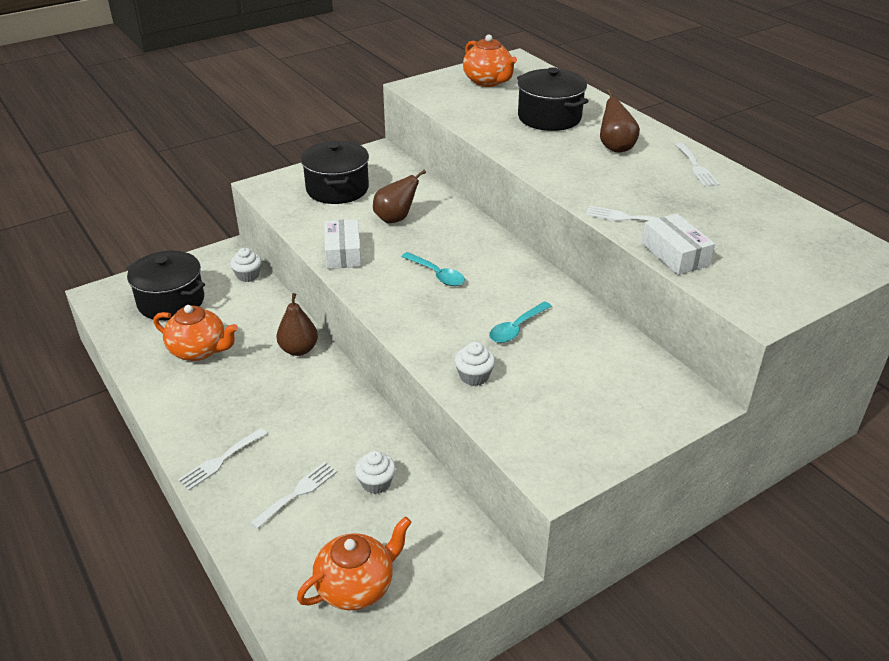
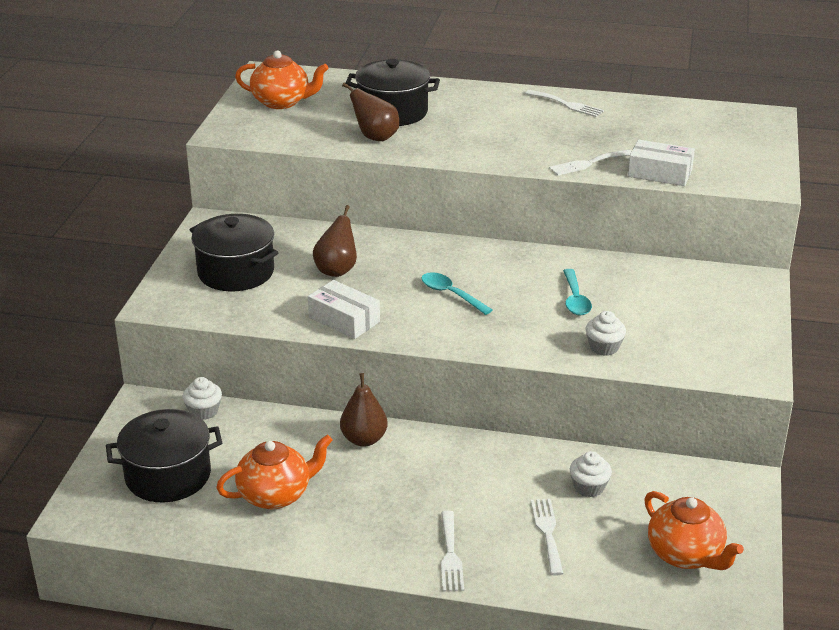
camera: 45 degrees left, 5 degrees down
orange teapot [297,517,412,610] -> orange teapot turned 135 degrees clockwise [644,491,744,570]
turquoise spoon [401,252,465,286] -> turquoise spoon turned 135 degrees counterclockwise [421,272,492,315]
brown pear [600,89,640,153] -> brown pear moved to [342,83,399,141]

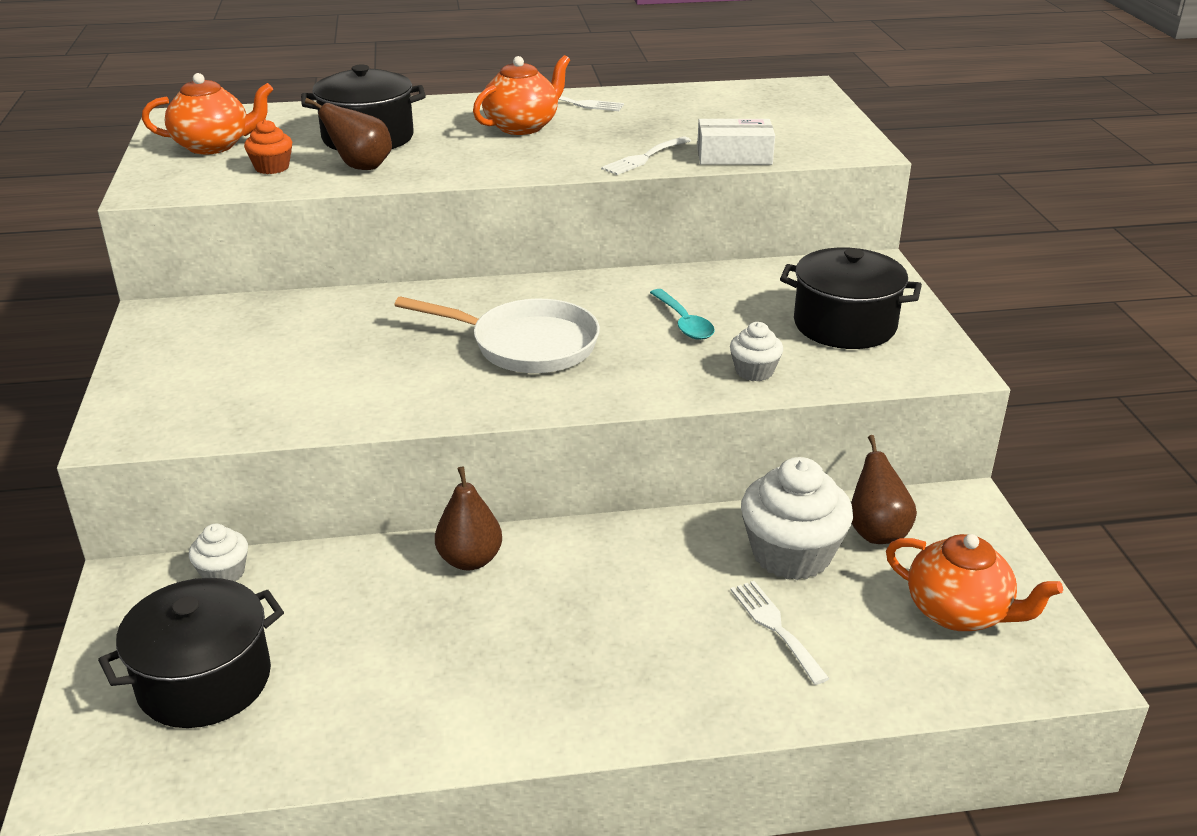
camera: 20 degrees left, 0 degrees up
black pot [190,214,278,291] -> black pot moved to [780,248,922,349]
orange teapot [216,435,333,509] -> orange teapot moved to [473,55,570,135]
white box [308,280,380,339] -> none
brown pear [313,205,357,277] -> brown pear moved to [851,435,917,544]
turquoise spoon [421,272,492,315] -> white pan [394,296,600,373]
white fork [441,511,464,592] -> none
white cupcake [570,451,612,497] -> white cupcake [741,457,853,580], size x1.94
none -> orange cupcake [244,119,292,174]

